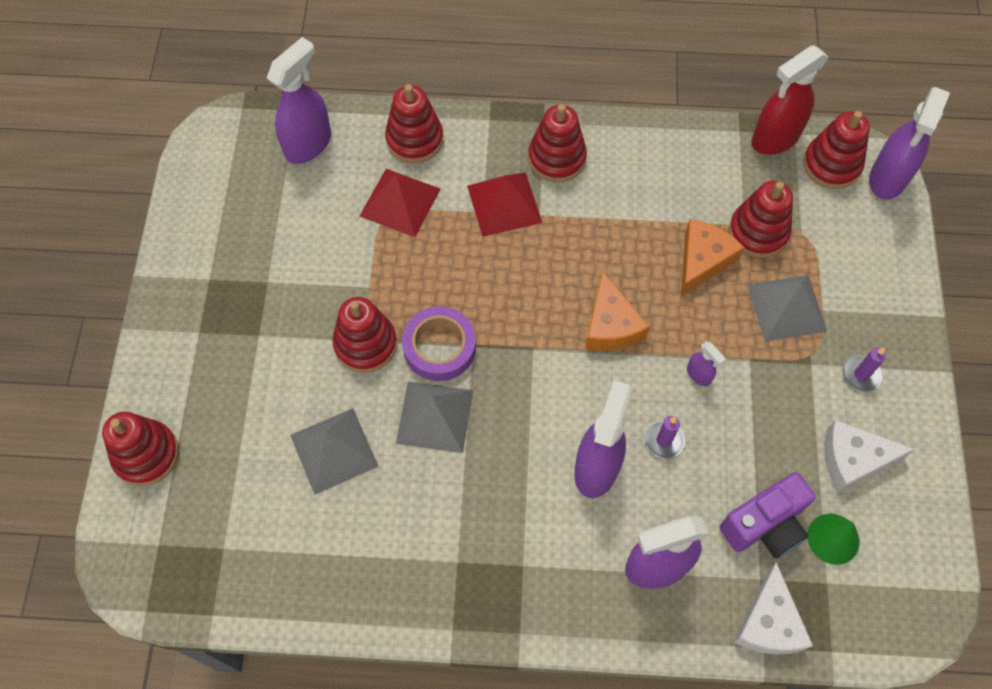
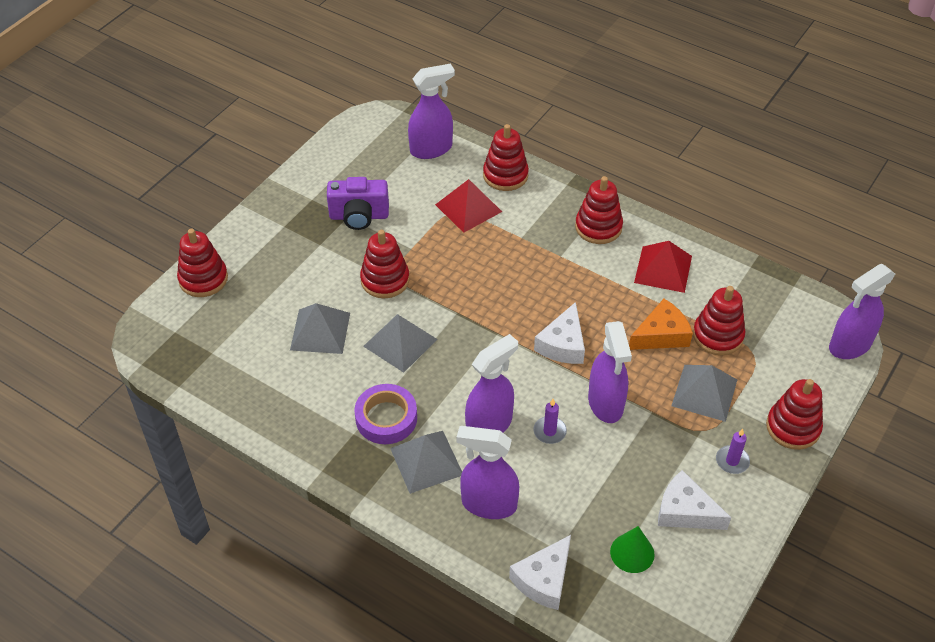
camera: 30 degrees right, 15 degrees down
purple tape [402,306,476,381] -> purple tape moved to [354,384,417,444]
red pyramid [467,172,542,237] -> red pyramid moved to [634,241,692,293]
orange cheese [585,271,650,351] -> white cheese [534,302,585,364]
purple spray bottle [687,341,726,386] -> purple spray bottle [588,321,632,423], size x2.15
purple camera [719,472,816,558] -> purple camera moved to [327,177,389,230]
red spray bottle [752,45,829,155] -> none
red stacking toy [803,111,870,189] -> red stacking toy moved to [766,379,823,450]
none -> grey pyramid [390,431,462,494]

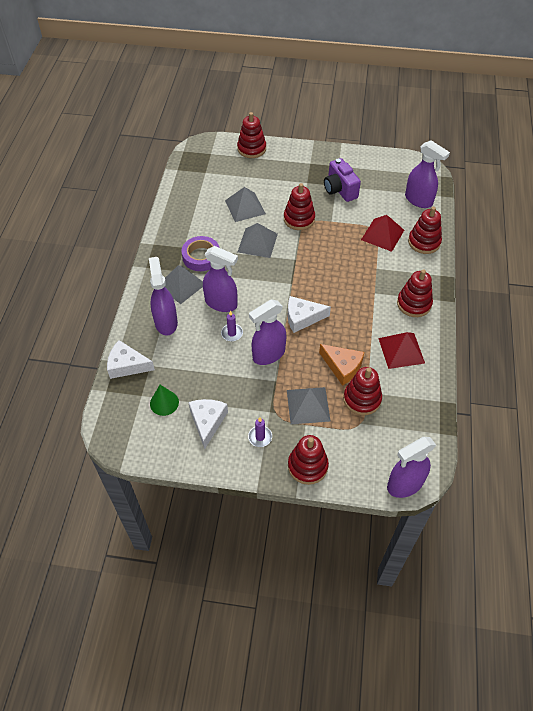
camera: 65 degrees right, 5 degrees up
purple spray bottle [829,264,895,359] -> purple spray bottle turned 60 degrees counterclockwise [387,437,436,498]

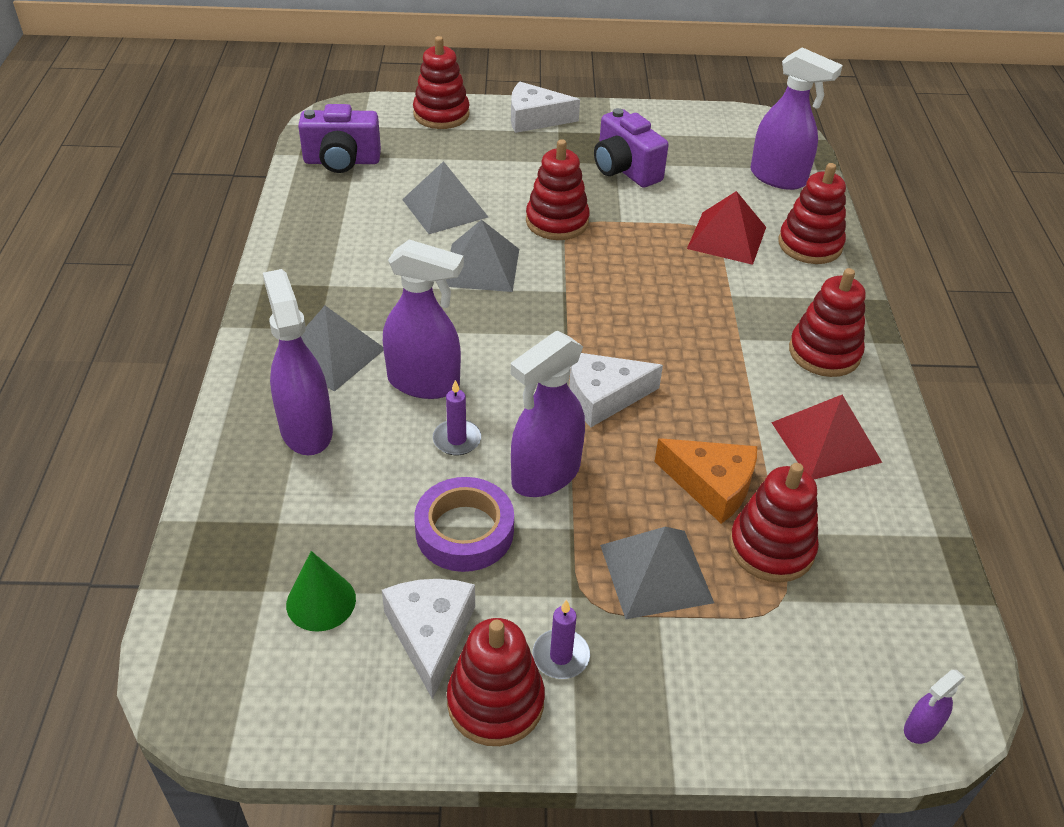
camera: 10 degrees left, 10 degrees down
white cheese [107,340,155,379] -> white cheese moved to [511,82,580,133]
purple tape [181,236,220,271] -> purple tape moved to [414,477,514,572]
red stacking toy [288,435,329,485] -> red stacking toy moved to [447,618,545,746]
purple spray bottle [387,437,436,498] -> purple spray bottle [904,670,966,744], size x0.46
none -> purple camera [298,104,381,173]

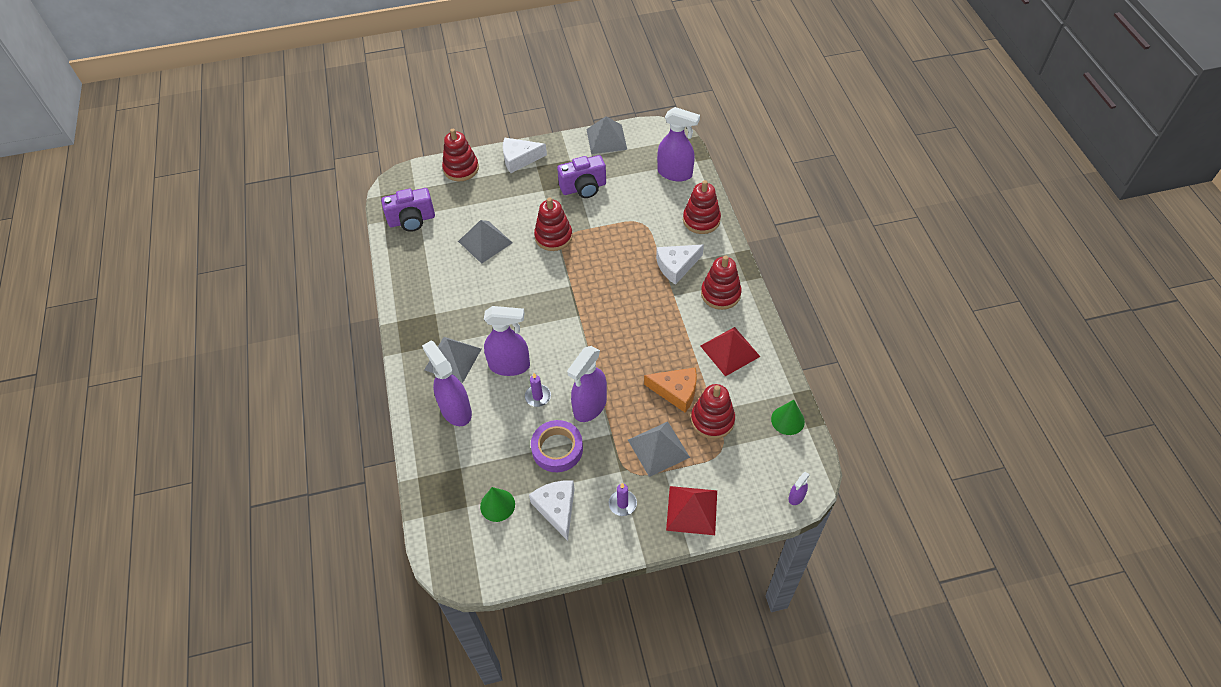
camera: 10 degrees left, 10 degrees up
grey pyramid [446,220,519,292] -> grey pyramid moved to [586,116,627,154]
red stacking toy [447,618,545,746] -> none
white cheese [569,353,663,427] -> white cheese moved to [656,244,704,285]
purple camera [594,108,669,188] -> purple camera turned 60 degrees counterclockwise [557,155,606,198]
red pyramid [687,191,766,265] -> red pyramid moved to [666,486,717,535]
none -> green cone [771,400,805,435]

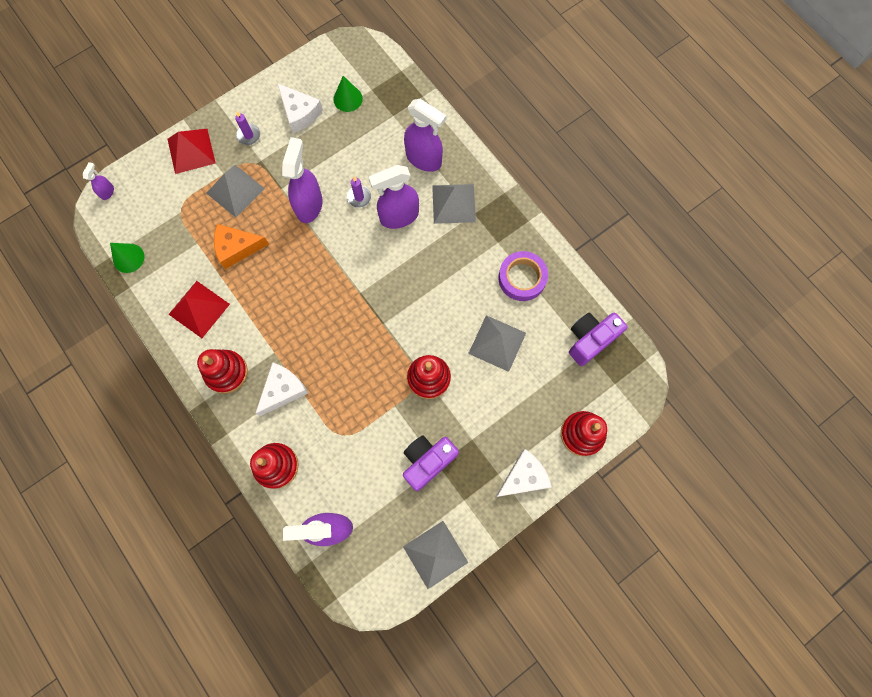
camera: 155 degrees right, 20 degrees up
purple tape [531,420,583,472] -> purple tape moved to [498,251,548,301]
red stacking toy [691,384,735,439] -> none

